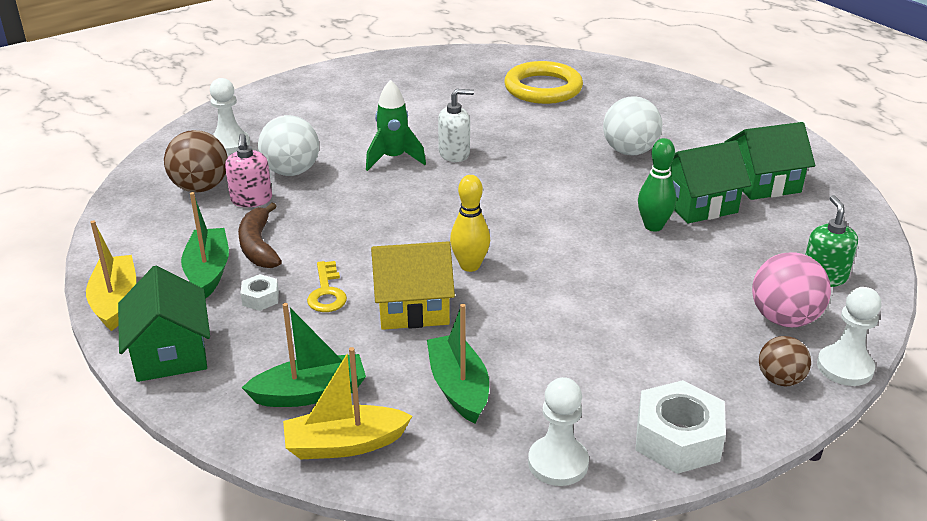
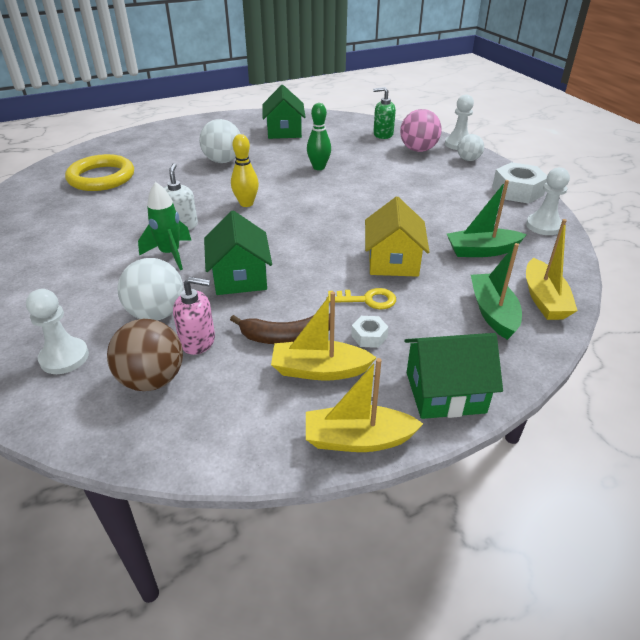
camera: 80 degrees left, 5 degrees up
green boat [181,192,229,299] -> yellow boat [271,292,377,381]
yellow bowling pin [450,175,490,272] -> yellow bowling pin moved to [231,134,259,207]
green house [670,140,751,224] -> green house moved to [204,211,272,295]
brown ball [759,336,811,386] -> white ball [457,134,484,161]

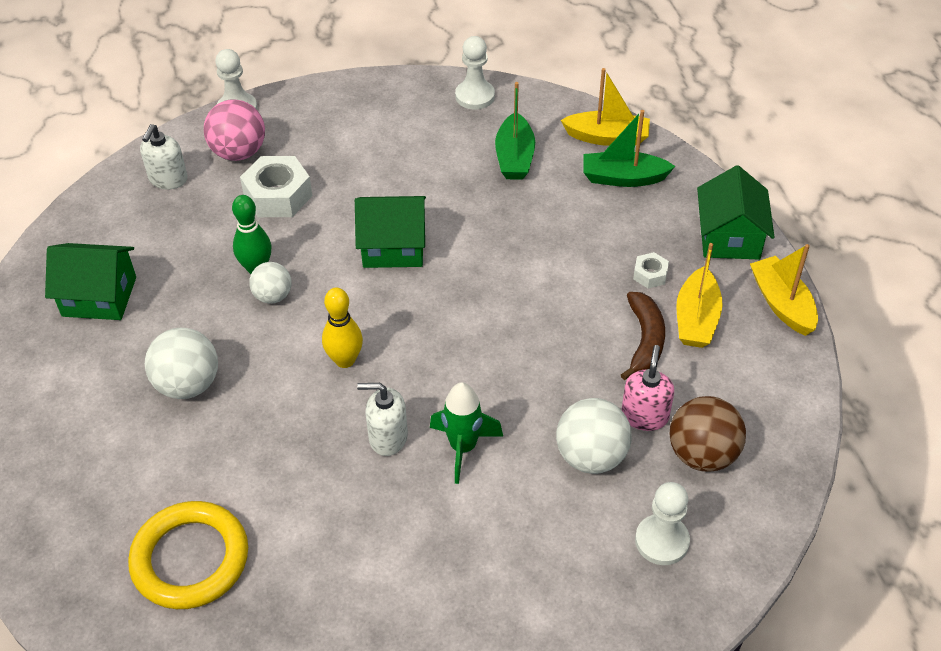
camera: 80 degrees left, 10 degrees up
green house [204,211,272,295] -> green house moved to [355,196,426,268]
yellow boat [306,358,423,452] -> yellow boat turned 150 degrees clockwise [750,244,818,336]
yellow key [327,288,396,309] -> none
yellow house [365,197,430,277] -> none
green soap dispenser [373,87,396,139] -> white soap dispenser [140,124,188,189]
white ball [457,134,484,161] -> white ball moved to [249,262,292,304]
white nut [492,162,547,204] -> white nut moved to [240,156,312,217]

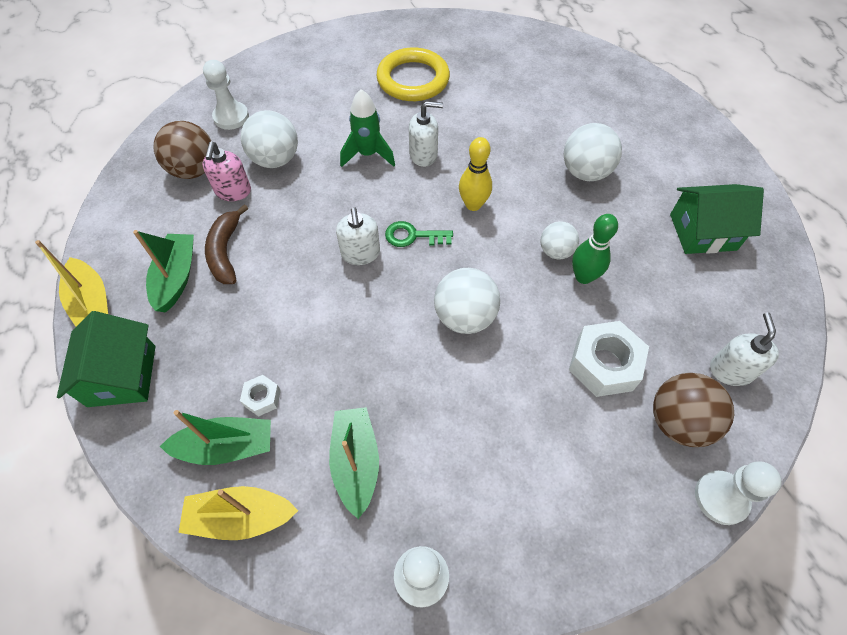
camera: 170 degrees right, 10 degrees up
yellow ring [128,501,248,609] -> yellow ring moved to [376,47,450,101]
pink ball [204,100,265,161] -> brown ball [653,373,734,447]
green house [355,196,426,268] -> white ball [434,268,500,334]
white nut [633,252,669,288] -> white nut moved to [240,375,281,417]
yellow boat [676,243,723,348] -> green boat [133,230,194,313]
none -> white soap dispenser [336,207,380,265]
none -> green key [385,221,453,247]

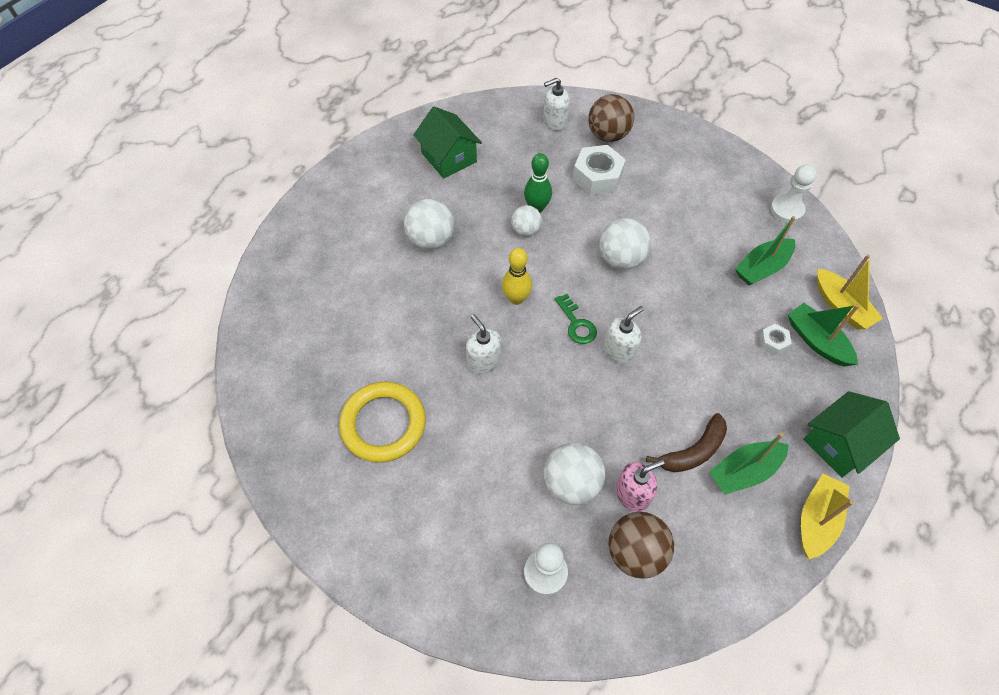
camera: 120 degrees left, 0 degrees up
green rocket [340,89,395,167] -> none
white pawn [695,462,782,525] -> none

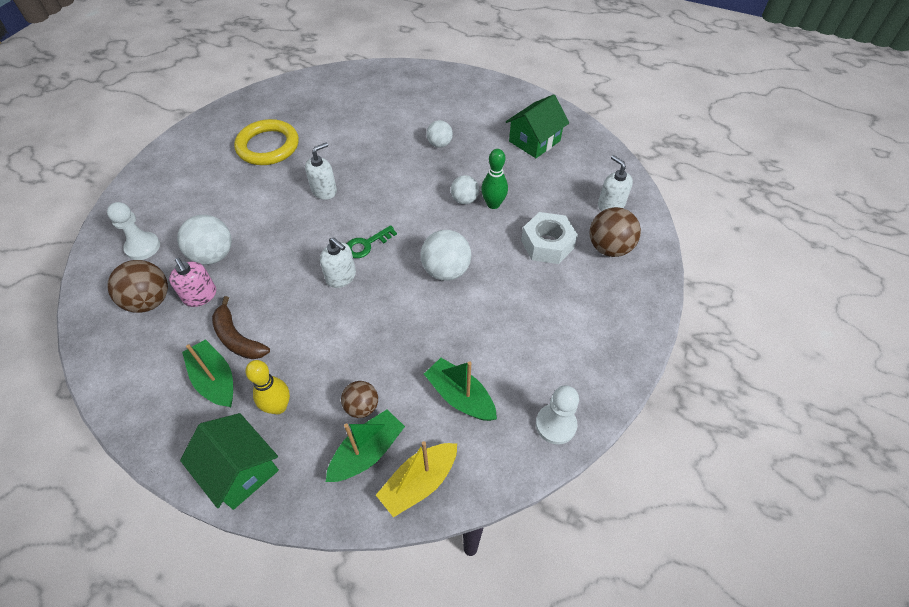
camera: 80 degrees right, 5 degrees down
white ball [404,199,454,250] -> white ball [426,120,453,148], size x0.62
yellow bowling pin [502,248,532,305] -> yellow bowling pin moved to [245,360,290,414]
white nut [759,324,792,355] -> brown ball [341,381,378,418]
yellow boat [801,474,854,559] -> none

